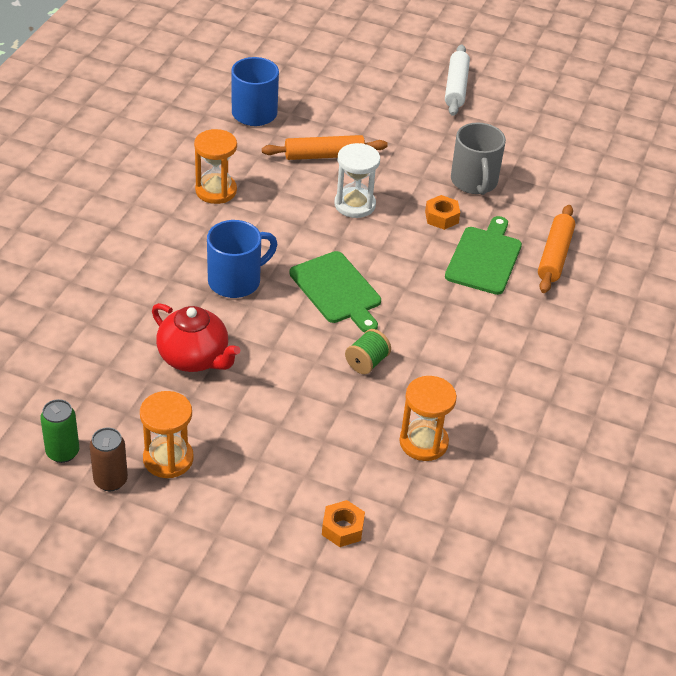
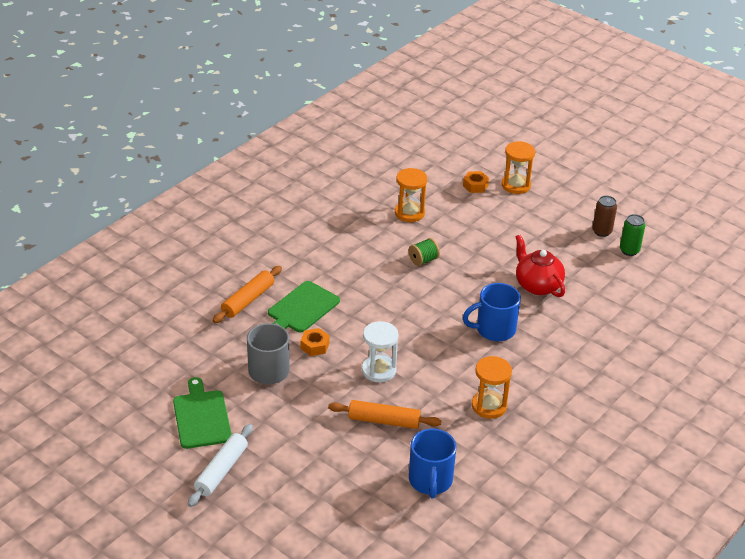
camera: 160 degrees left, 5 degrees down
orange hourglass [140,391,194,478] -> orange hourglass moved to [501,141,535,194]
green cutting board [289,251,381,333] -> green cutting board moved to [173,377,232,449]

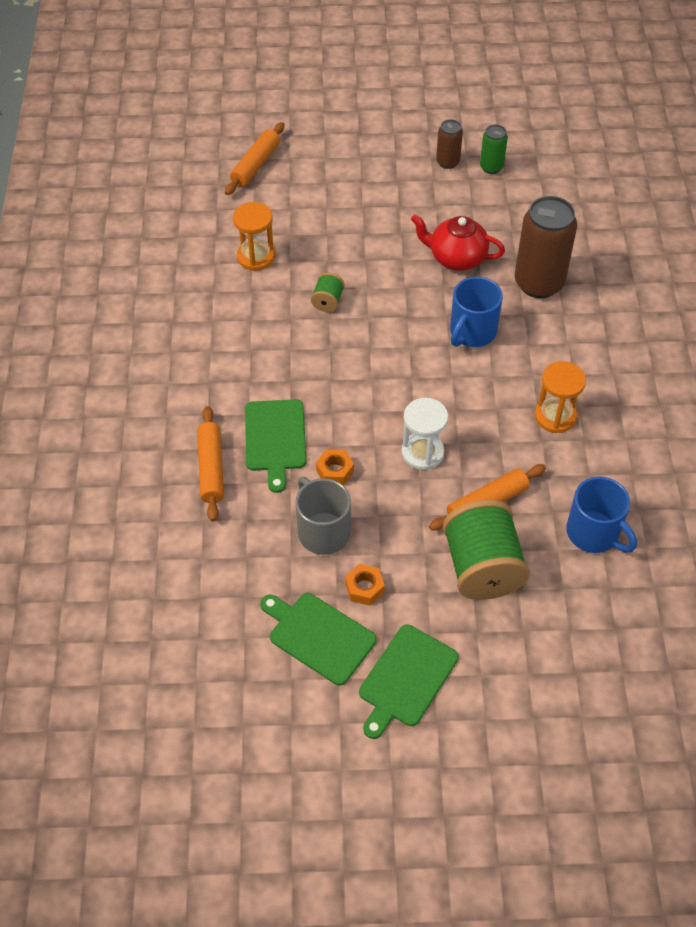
camera: 40 degrees left, 15 degrees up
white rolling pin [188,424,253,507] -> green cutting board [359,625,459,739]
orange nut [463,171,489,193] -> orange nut moved to [345,564,385,606]
orange hourglass [501,141,535,194] -> none
none -> orange rolling pin [225,122,284,195]
none -> green spool [443,500,530,600]
none -> brown can [515,196,577,298]

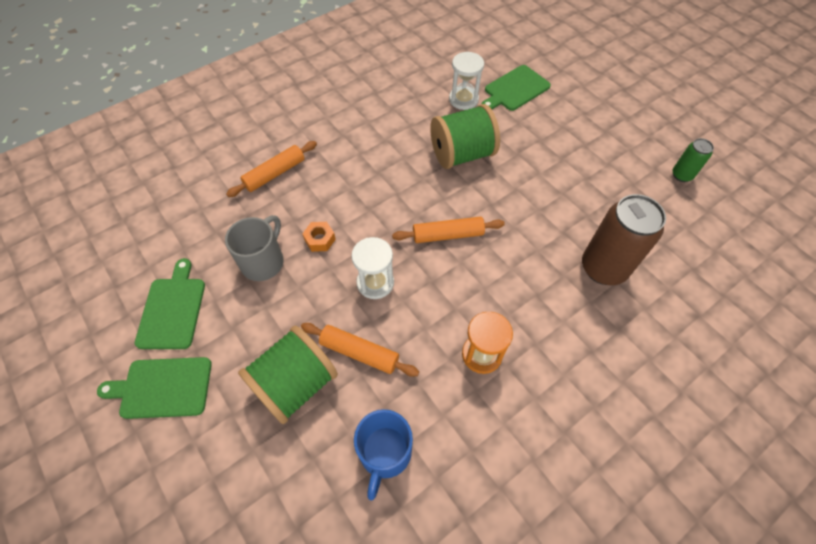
camera: 55 degrees right, 5 degrees up
orange rolling pin [225,122,284,195] -> orange rolling pin moved to [392,217,505,243]
orange hourglass [233,202,275,271] -> white hourglass [449,52,484,110]
green cutting board [245,399,306,493] -> green cutting board moved to [482,65,551,111]
green spool [311,272,345,312] -> green spool [430,104,500,169], size x2.20
orange nut [345,564,385,606] -> none
red teapot [411,214,505,271] -> none
brown can [436,119,463,169] -> none
blue mug [450,277,503,347] -> none

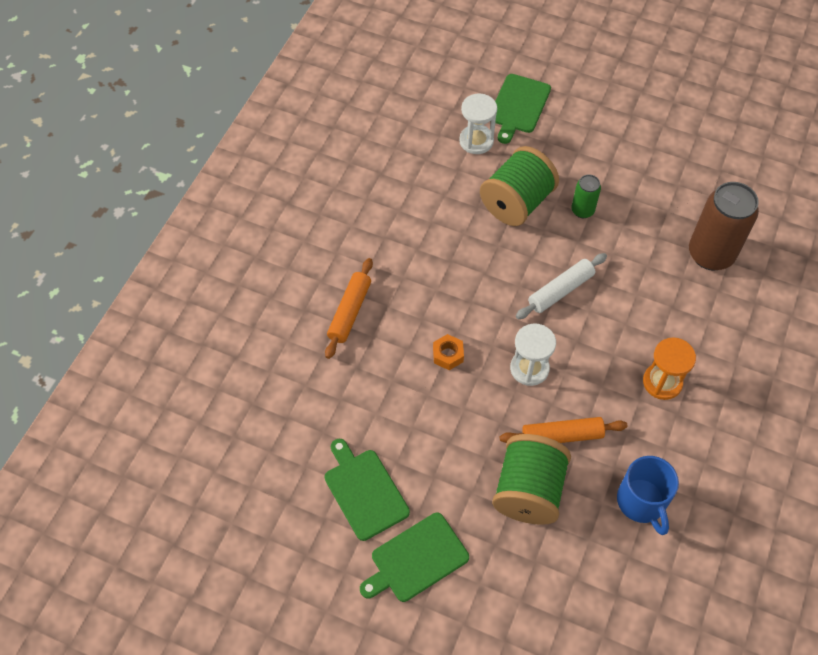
camera: 30 degrees left, 0 degrees up
grey mug [225,215,284,281] -> none
orange rolling pin [392,217,505,243] -> white rolling pin [516,253,607,319]
green can [672,138,714,182] -> green can moved to [571,174,601,218]

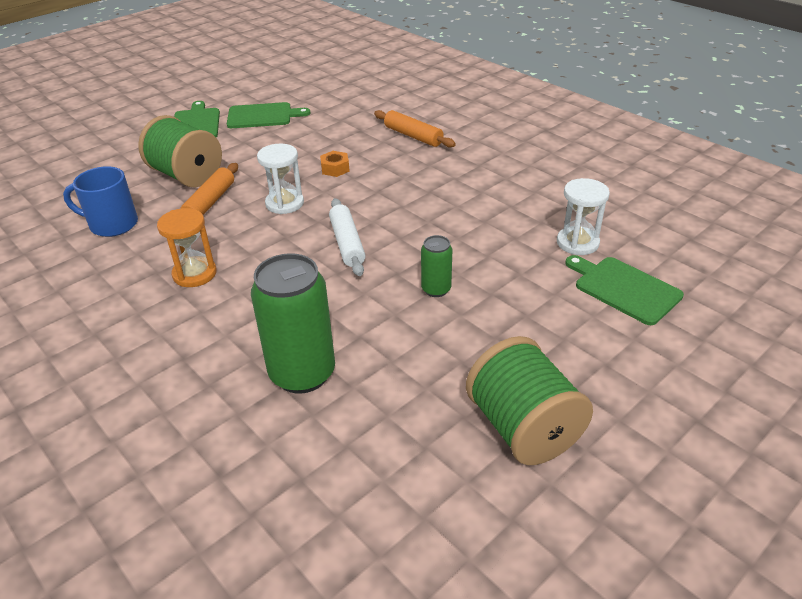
camera: 115 degrees right, 20 degrees down
green spool [480,146,559,226] -> green spool moved to [466,336,593,465]
brown can [689,182,759,271] -> green can [251,253,335,394]

